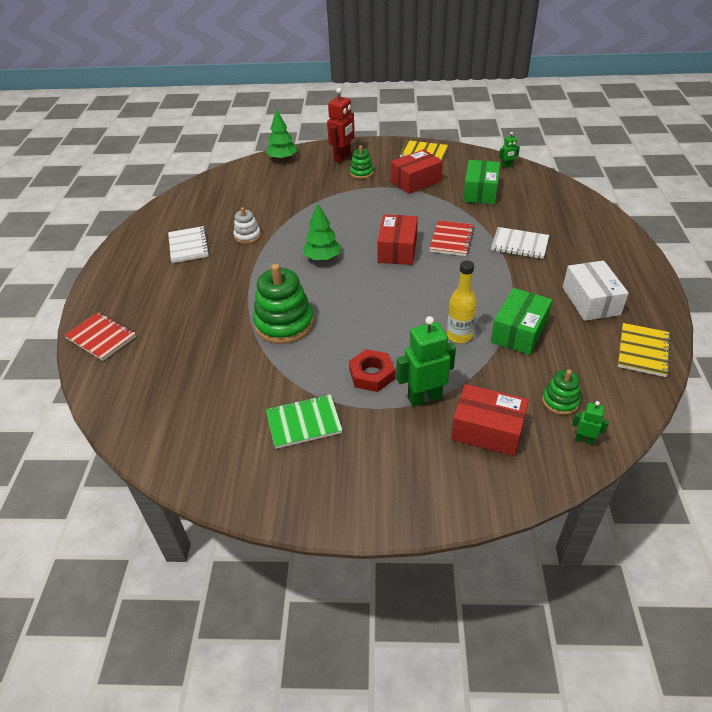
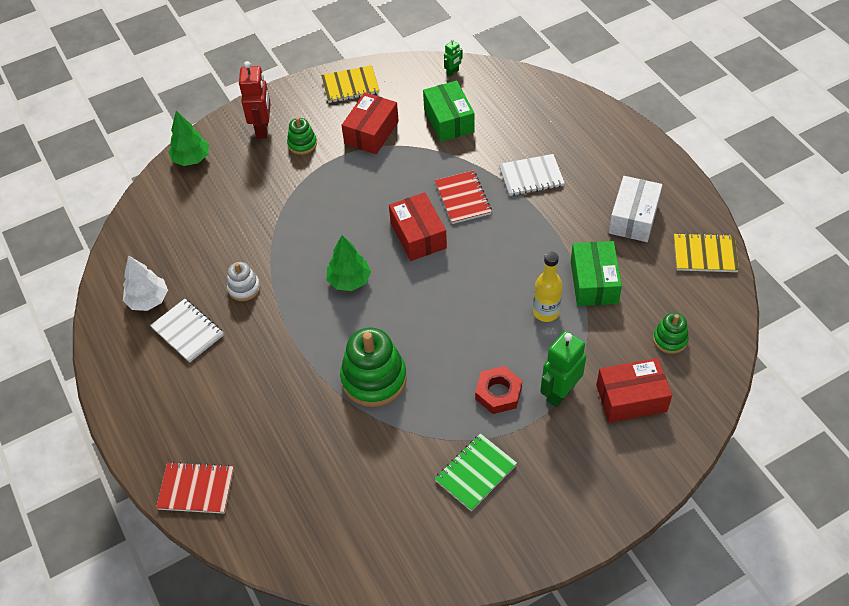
camera: 30 degrees left, 10 degrees up
white box [563,261,629,321] -> white box turned 60 degrees clockwise [609,176,662,242]
green robot [572,401,609,445] -> none
yellow notebook [618,323,671,377] -> yellow notebook turned 75 degrees counterclockwise [674,233,739,272]
none -> white tree [123,255,168,311]

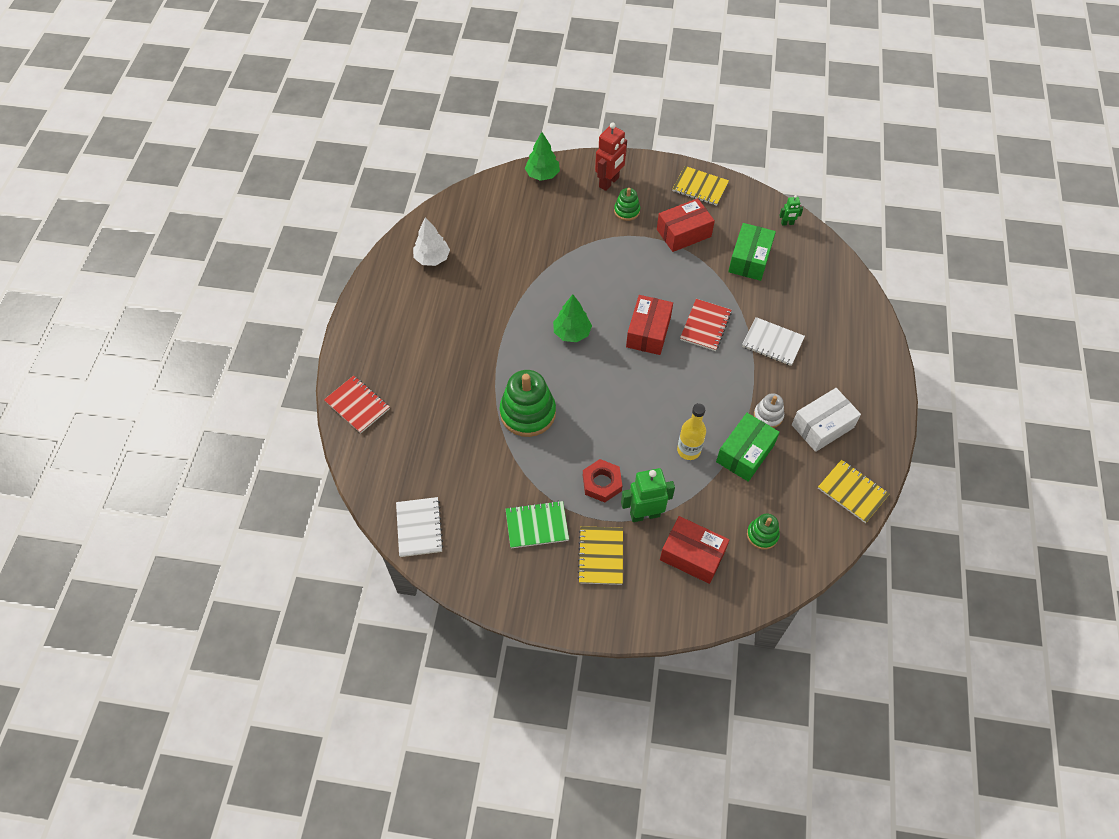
camera: 35 degrees right, 5 degrees up
white notebook [150,299,224,363] -> white notebook moved to [396,497,444,557]
white stacking toy [227,262,260,301] -> white stacking toy moved to [754,393,784,428]
none -> yellow notebook [577,526,623,585]

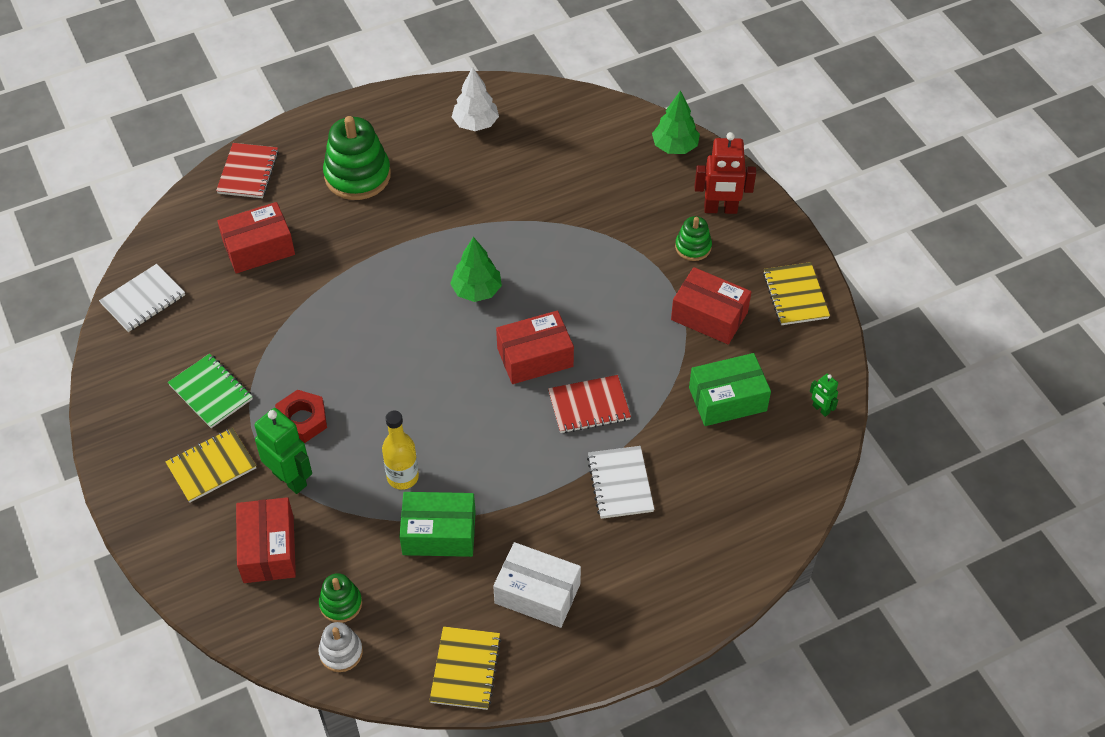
camera: 55 degrees right, 5 degrees down
green stacking toy [500,370,556,437] -> green stacking toy moved to [323,116,391,200]
white stacking toy [754,393,784,428] -> white stacking toy moved to [318,622,363,672]
none -> red box [217,202,295,274]

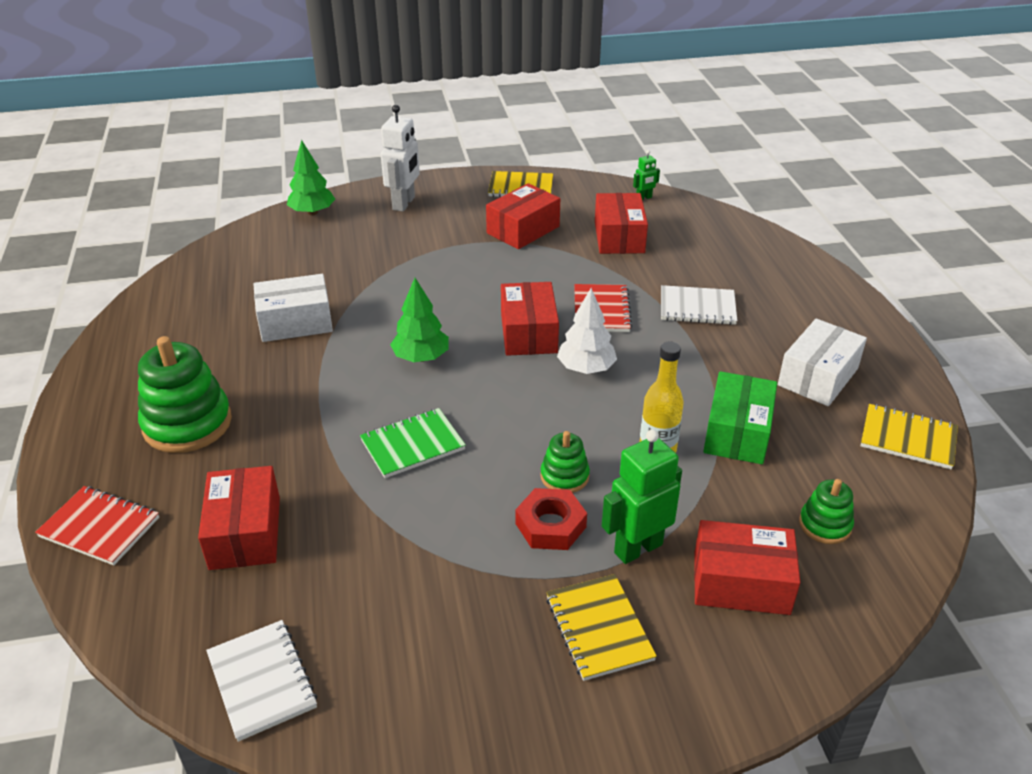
camera: 75 degrees left, 15 degrees down
green notebook [168,354,253,428] -> green notebook moved to [360,408,466,478]
white stacking toy [318,622,363,672] -> none
white tree [452,67,499,131] -> white tree moved to [557,288,617,374]
green stacking toy [675,216,712,261] -> green stacking toy moved to [540,431,590,493]
green box [689,353,771,426] -> red box [595,193,648,254]
red robot [695,132,756,214] -> white robot [381,105,420,212]
none -> white box [253,274,333,342]

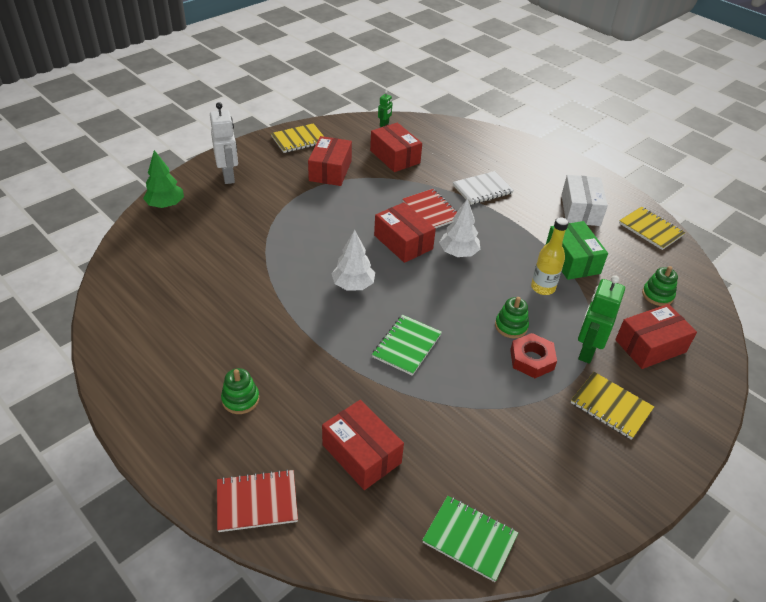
camera: 35 degrees left, 5 degrees up
green stacking toy [138,336,232,453] -> green stacking toy [221,368,259,414], size x0.53
white notebook [206,620,317,742] -> green notebook [422,496,518,582]
white box [253,274,333,342] -> none
green tree [390,278,449,362] -> white tree [331,230,375,291]
yellow notebook [861,404,958,470] -> yellow notebook turned 60 degrees clockwise [619,207,685,250]

